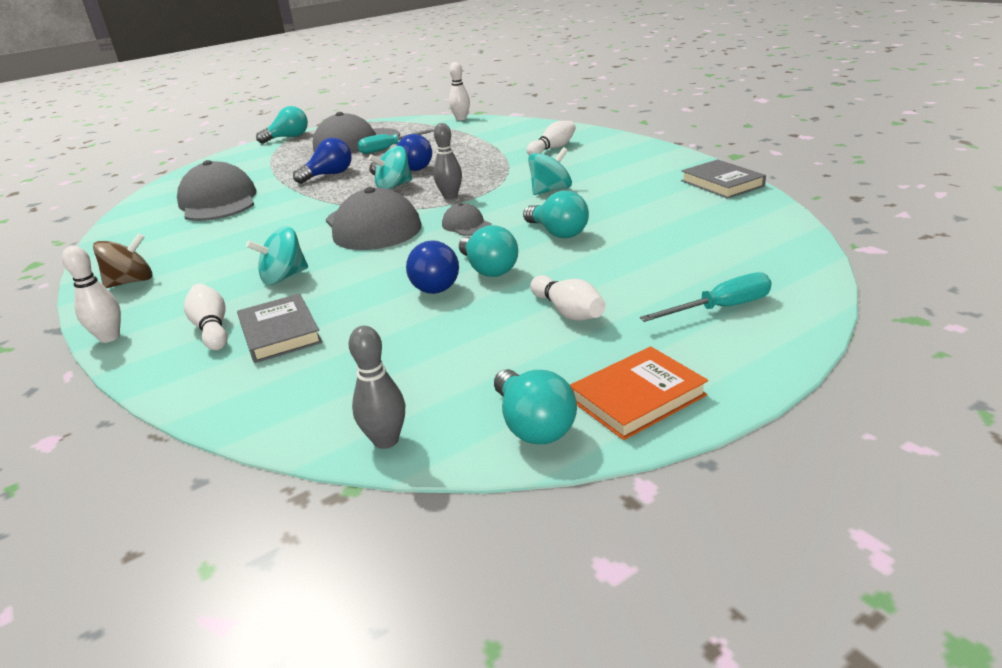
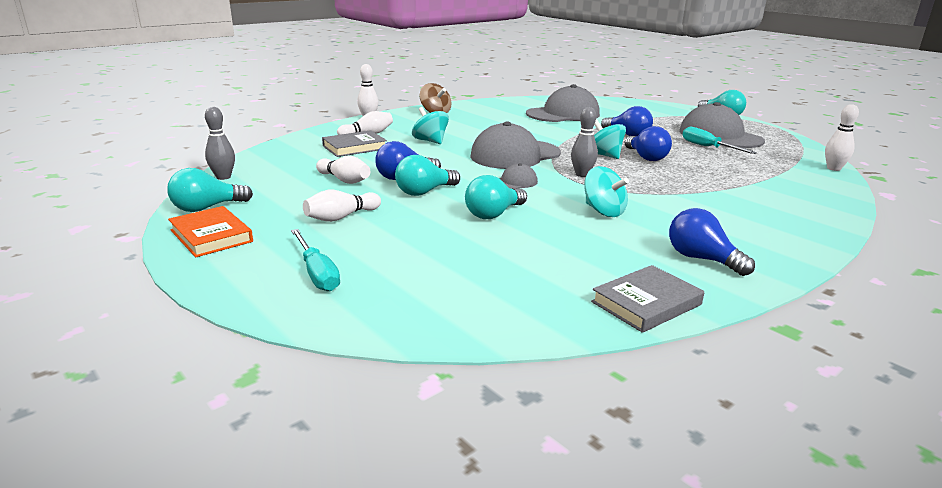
camera: 80 degrees right, 5 degrees down
white bowling pin [526,121,576,155] -> white bowling pin moved to [316,156,370,184]
none -> blue light bulb [669,208,755,276]

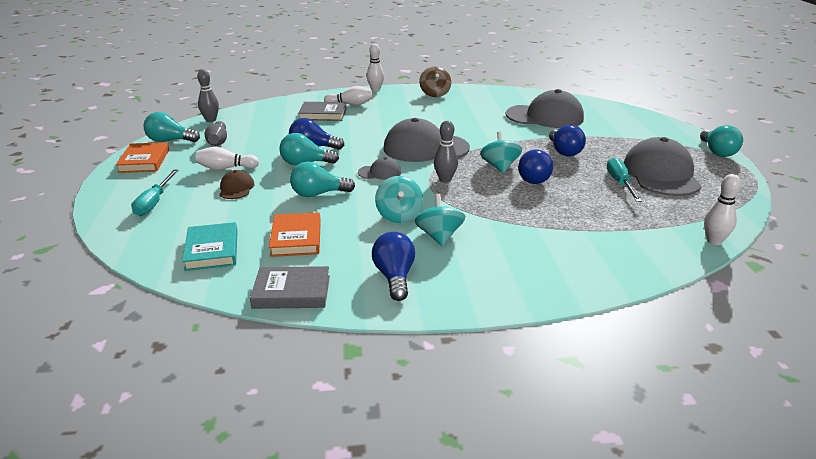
camera: 35 degrees right, 5 degrees up
white bowling pin [316,156,370,184] -> none
turquoise spinning top [412,107,449,144] -> turquoise spinning top moved to [415,194,465,247]
none -> turquoise book [182,222,238,271]
none -> grey bowling pin [205,121,227,146]
none -> brown cap [219,170,254,199]
none -> orange book [269,212,321,257]

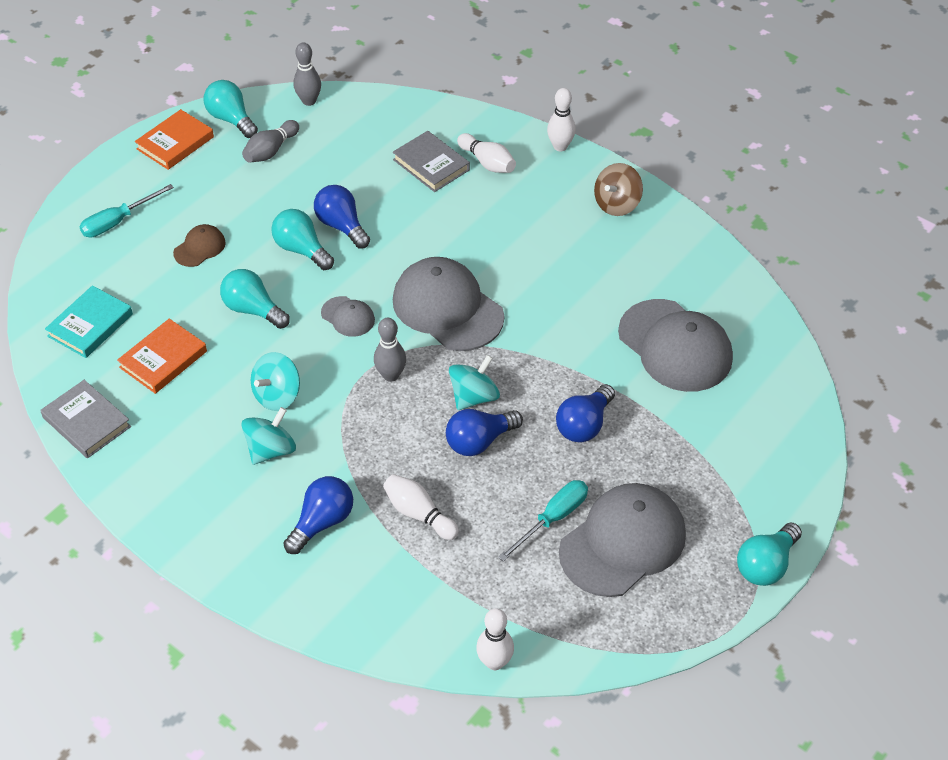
camera: 45 degrees right, 20 degrees up
white bowling pin [195,147,259,170] -> white bowling pin moved to [383,474,459,540]
blue light bulb [372,232,415,301] -> blue light bulb moved to [283,476,353,554]

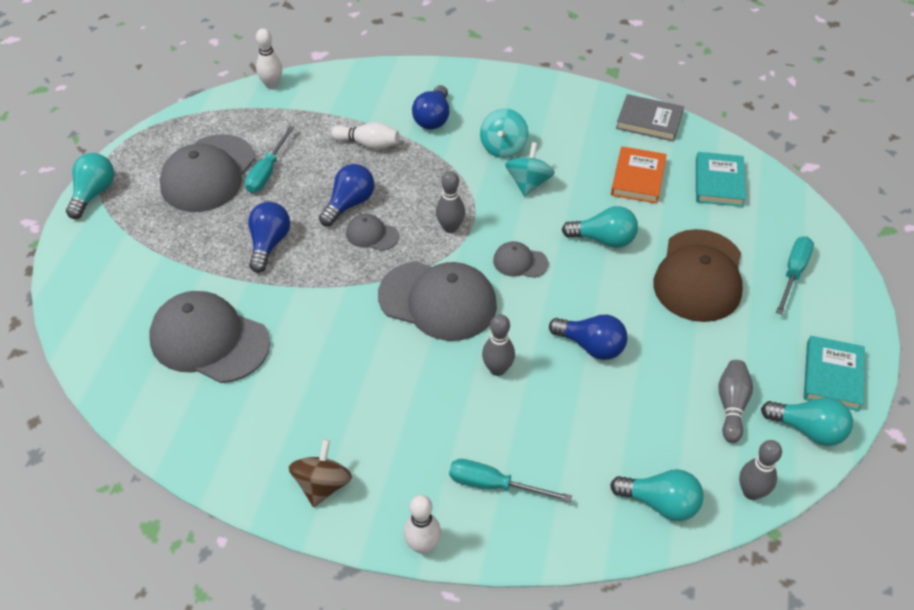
camera: 155 degrees right, 0 degrees up
orange book [135,109,214,170] -> turquoise book [804,336,865,411]
brown cap [173,224,226,267] -> brown cap [653,229,743,322], size x2.12
turquoise light bulb [271,209,334,270] -> turquoise light bulb moved to [610,469,704,521]
grey book [393,131,470,192] -> none
turquoise spinning top [449,355,500,410] -> grey cap [346,214,399,251]
white bowling pin [457,133,516,173] -> turquoise screwdriver [449,459,572,502]
none -> grey bowling pin [482,314,515,376]

